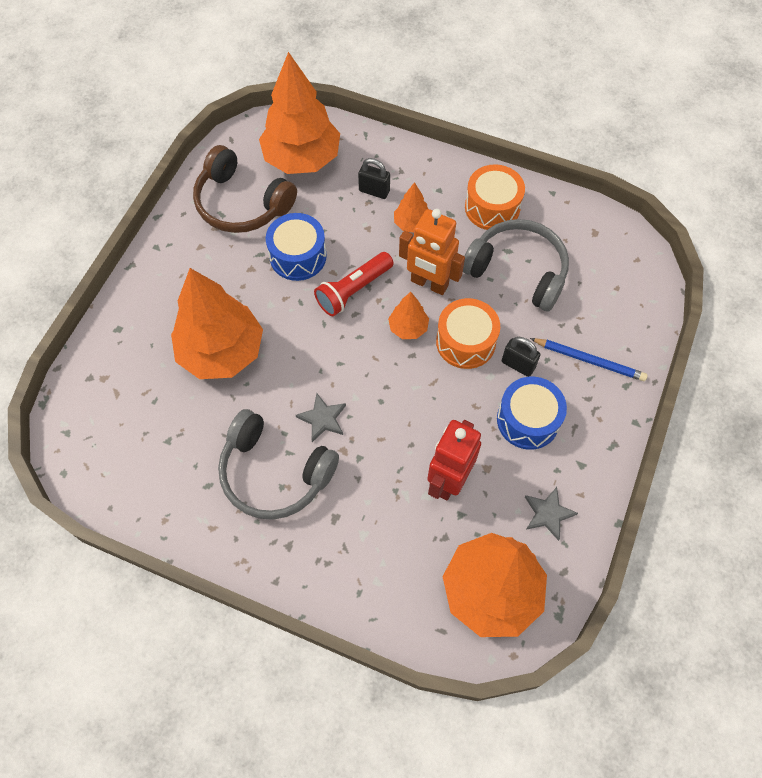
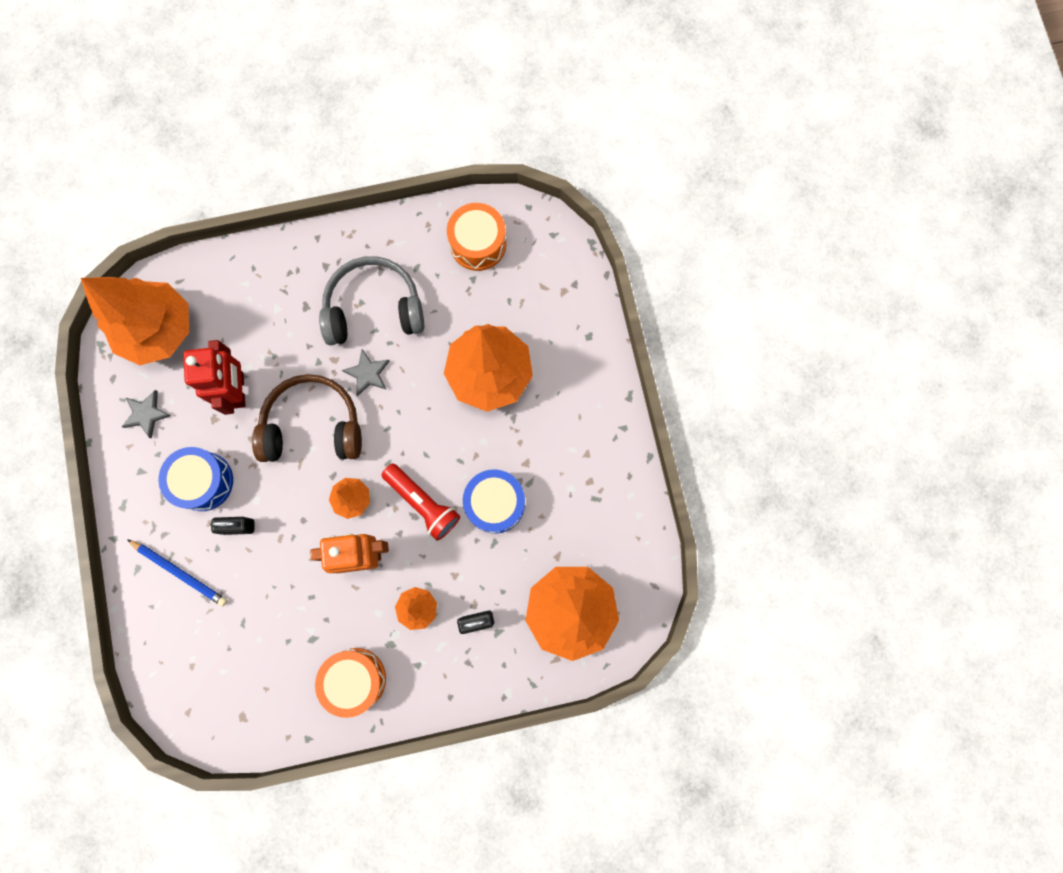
camera: 145 degrees right, 15 degrees up
brown headphones [193,145,297,233] -> brown headphones moved to [252,374,362,462]
red flashlight [314,252,393,316] -> red flashlight turned 120 degrees clockwise [381,464,460,541]
orange drum [436,298,500,369] -> orange drum moved to [447,203,506,271]
grey headphones [463,219,569,311] -> none
blue pencil [530,338,648,381] -> blue pencil turned 135 degrees counterclockwise [127,539,228,606]

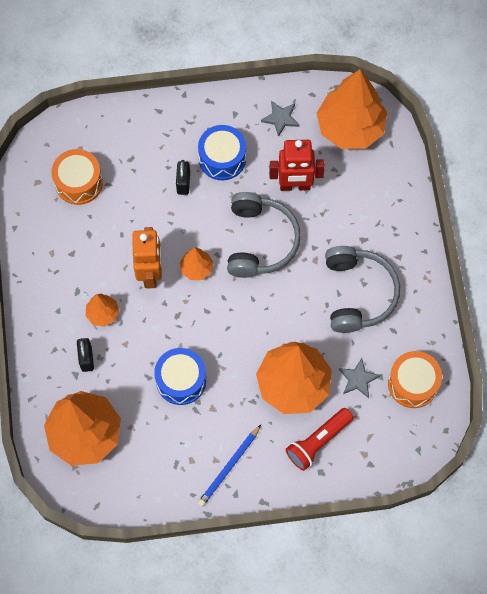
camera: 95 degrees right, 10 degrees down
blue pencil [127,539,228,606] -> blue pencil moved to [198,425,261,507]
brown headphones [252,374,362,462] -> grey headphones [227,192,301,278]
orange drum [315,648,386,718] -> orange drum moved to [51,149,103,205]
grey star [342,349,390,397] -> grey star moved to [339,358,380,398]
red flashlight [381,464,460,541] -> red flashlight moved to [286,408,354,471]

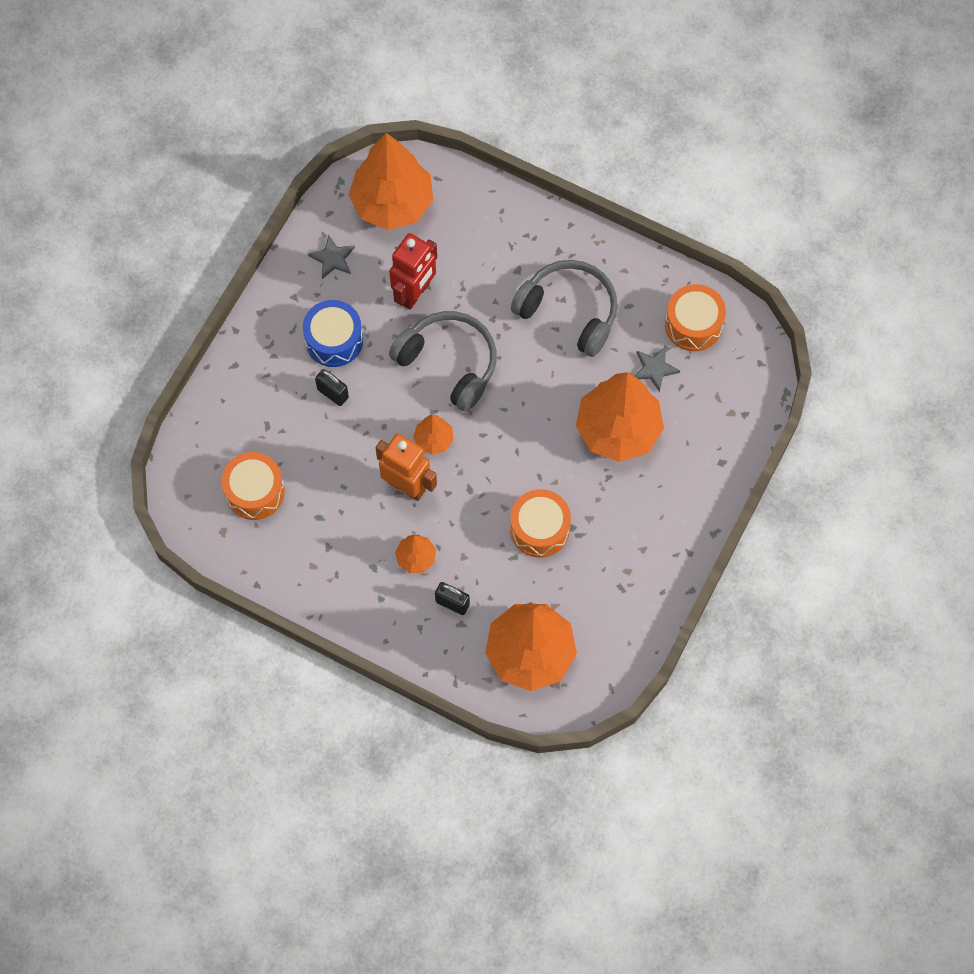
camera: 55 degrees left, 0 degrees up
blue drum [154,348,206,405] -> orange drum [510,489,571,558]
blue pencil [198,425,261,507] -> none
red flashlight [286,408,354,471] -> none

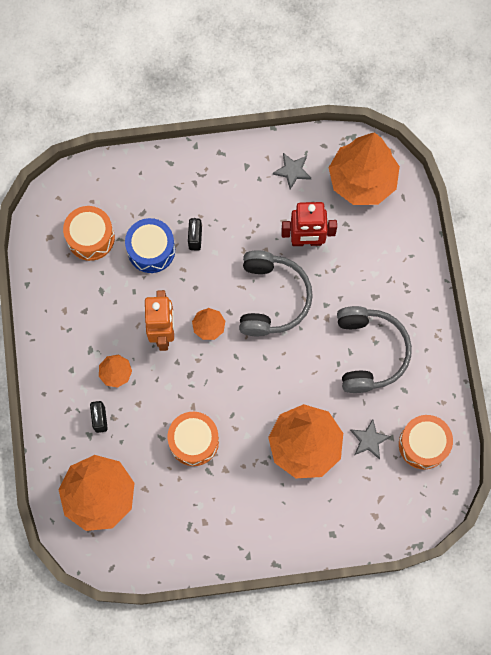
camera: 55 degrees right, 5 degrees up
blue drum [303,300,363,367] -> blue drum moved to [125,218,175,273]

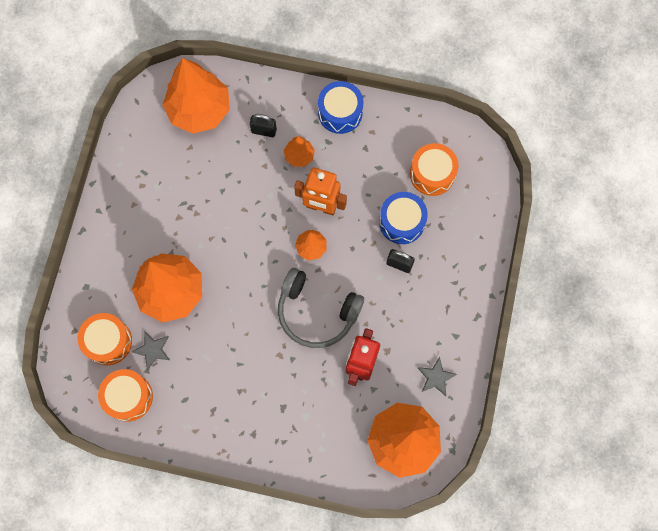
camera: 110 degrees right, 0 degrees up
orange drum [167,412,219,466] -> orange drum moved to [78,313,132,365]
grey headphones [337,306,412,393] -> none
none -> blue drum [318,81,364,134]

